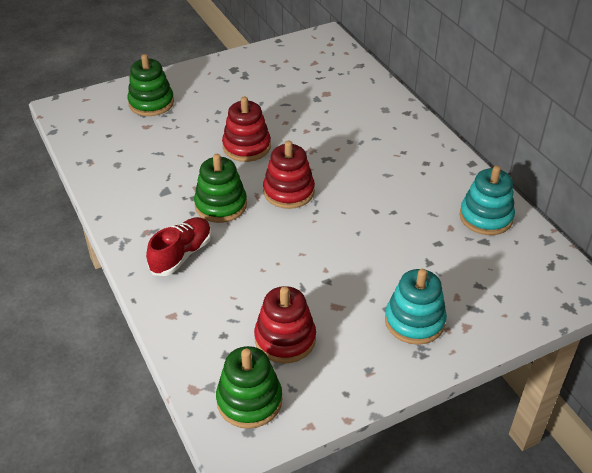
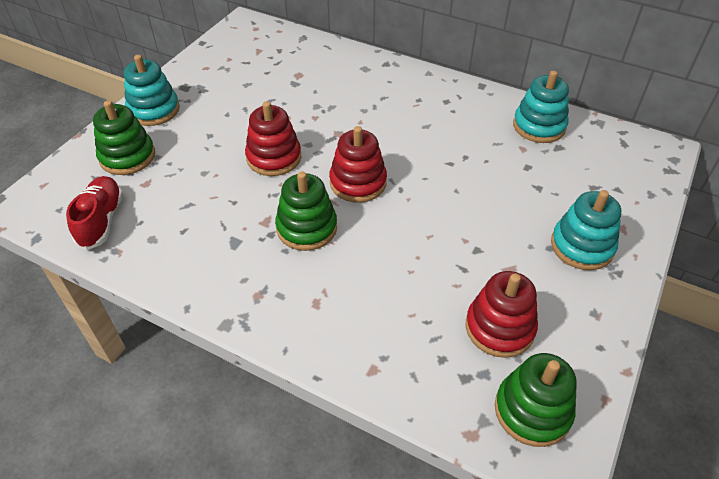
camera: 35 degrees left, 5 degrees up
red shoe [146,217,211,276] -> red shoe moved to [66,176,123,250]
none -> turquoise stacking toy [124,55,180,126]

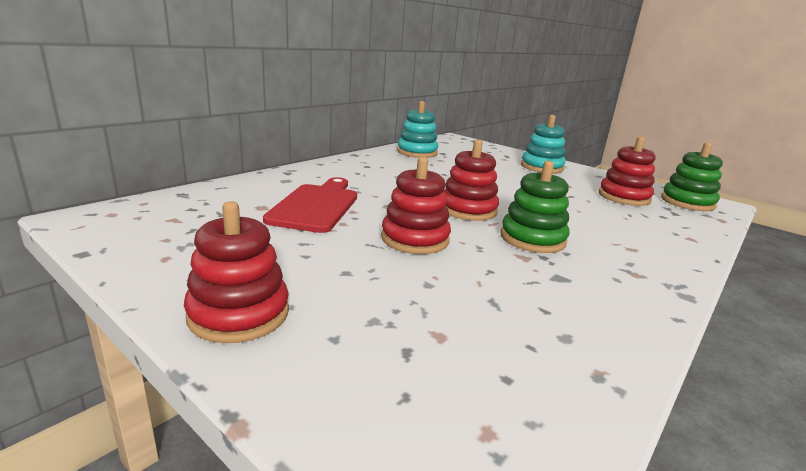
camera: 80 degrees left, 25 degrees down
red shoe [66,176,123,250] -> none
green stacking toy [93,100,155,175] -> none
turquoise stacking toy [124,55,180,126] -> red stacking toy [184,201,289,343]
none -> red cutting board [263,177,357,233]

